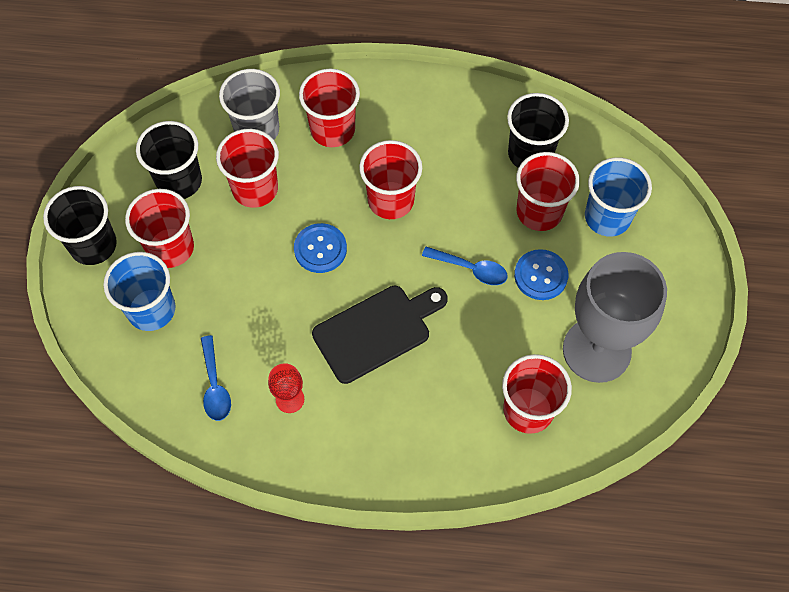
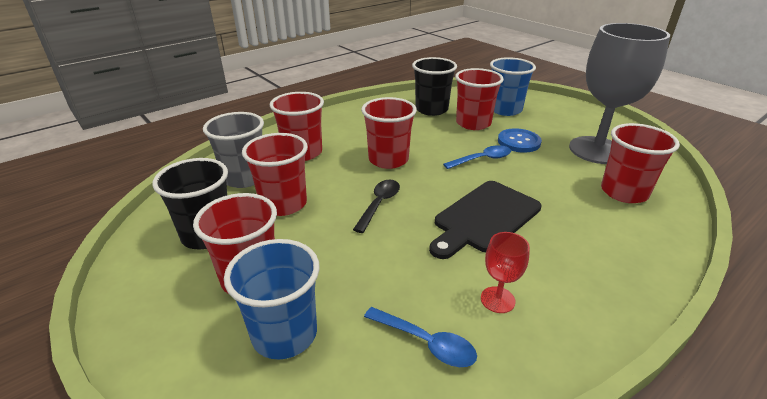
camera: 45 degrees left, 30 degrees down
black cup [43,186,117,265] -> none
blue button [294,223,347,273] -> black spoon [353,180,400,233]
black cutting board [312,286,448,384] -> black cutting board turned 150 degrees counterclockwise [429,181,542,259]

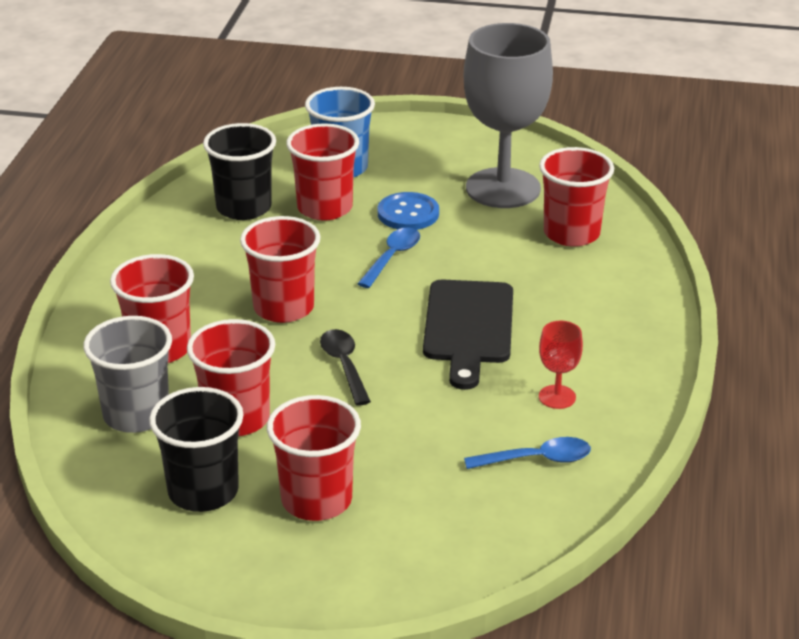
camera: 40 degrees left, 0 degrees up
blue cup [224,239,320,360] -> none

